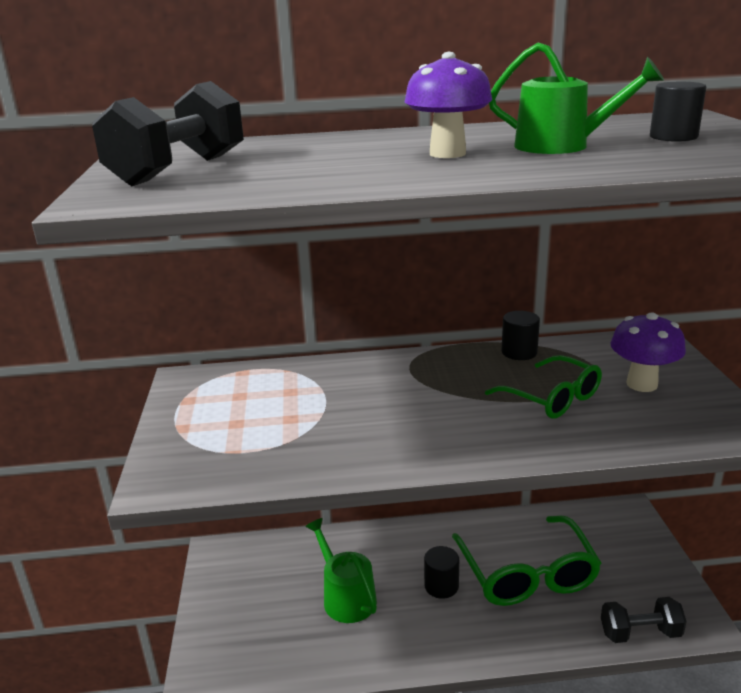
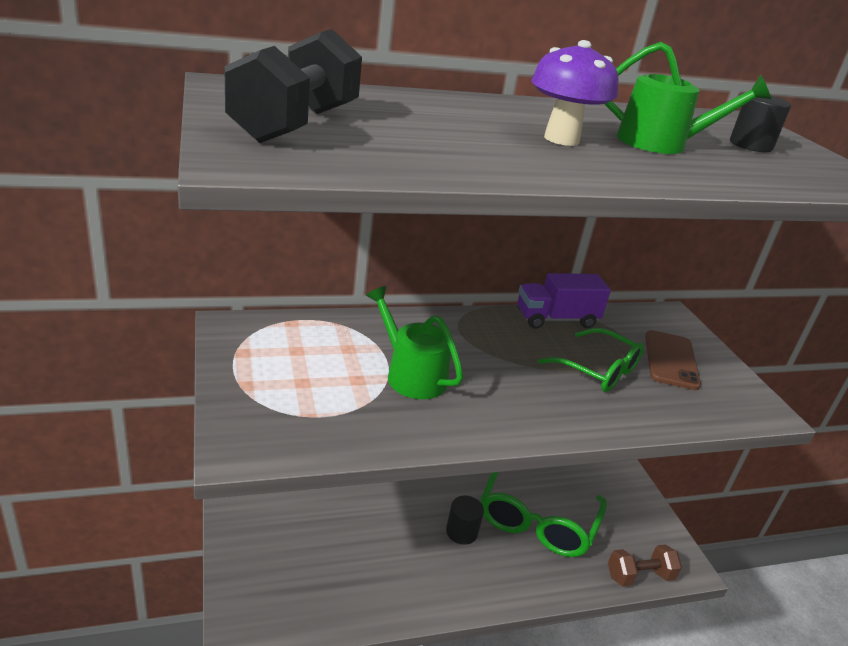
camera: 15 degrees left, 5 degrees up
green watering can [305,518,377,623] -> green watering can moved to [366,286,464,399]
green glasses [452,516,601,606] -> green glasses turned 45 degrees clockwise [481,472,607,557]
black cylinder [501,311,540,360] -> purple truck [518,273,611,329]
black dumbbell [601,597,687,643] -> brown dumbbell [608,544,682,587]
purple mushroom [610,313,686,392] -> brown phone [645,330,701,390]

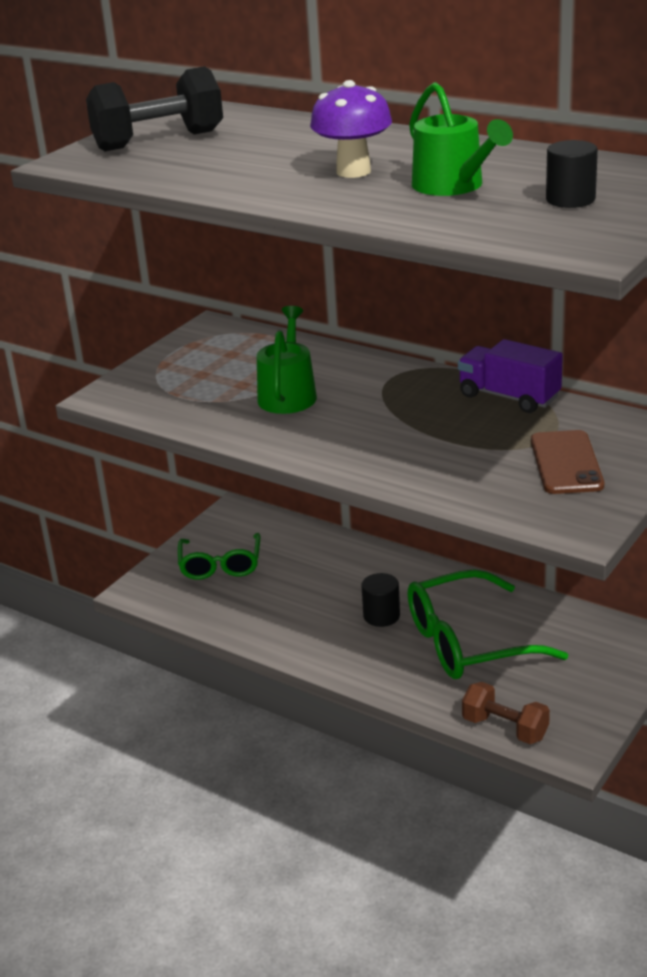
camera: 55 degrees right, 0 degrees up
green glasses [538,328,644,392] -> green glasses moved to [178,533,260,580]
brown phone [645,330,701,390] -> brown phone turned 60 degrees counterclockwise [531,430,604,494]

